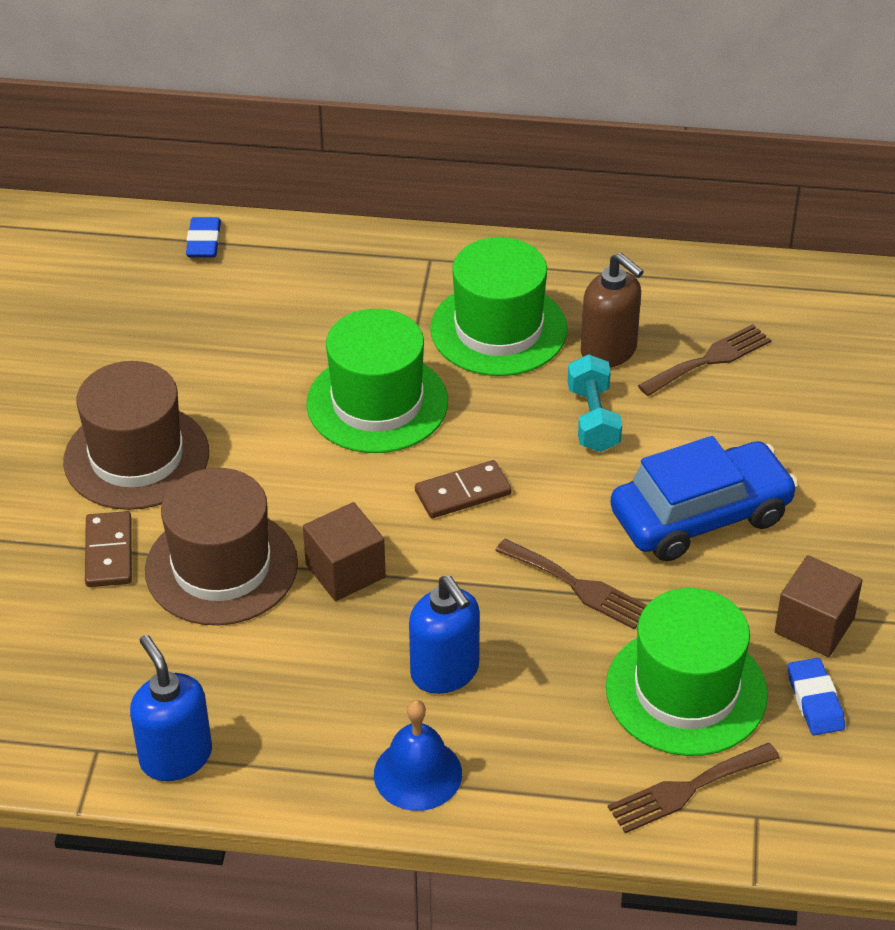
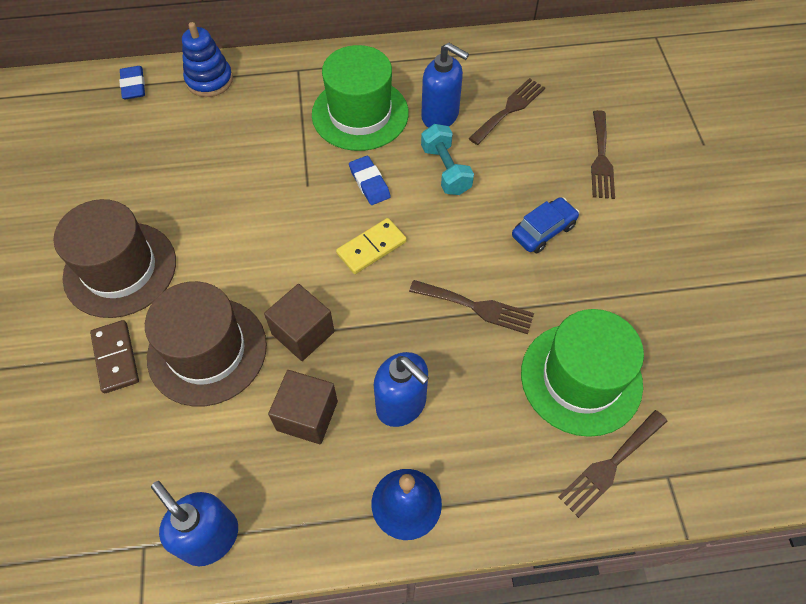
camera: 15 degrees left, 15 degrees up
green hat [306,309,448,453] -> none
brown domino [415,460,511,518] -> yellow domino [336,218,407,274]
brown soap dispenser [581,253,644,368] -> blue soap dispenser [421,43,469,128]
blue car [610,436,798,561] -> blue car [512,197,579,254], size x0.54
brown cube [775,555,863,657] -> brown cube moved to [268,370,338,444]
blue eraser [788,658,845,735] -> blue eraser moved to [349,156,391,205]
none -> blue stacking toy [182,22,233,97]
none -> brown fork [591,110,615,199]

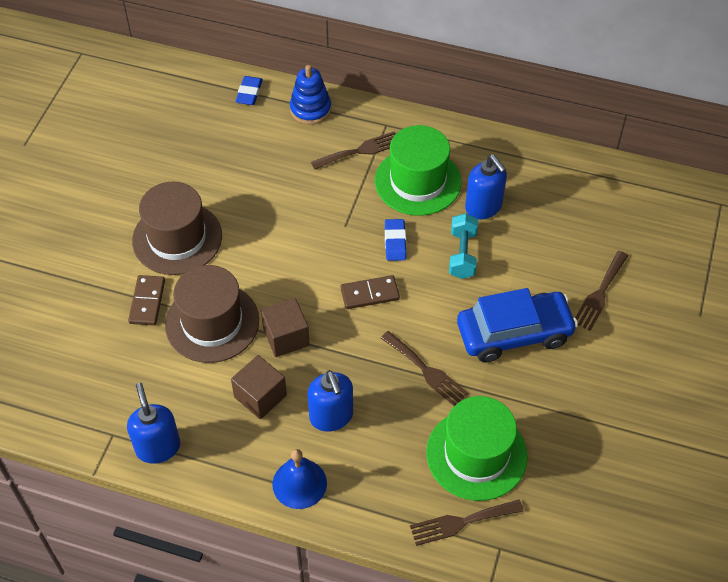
camera: 25 degrees right, 5 degrees down
yellow domino [336,218,407,274] -> brown domino [340,275,400,309]
brown fork [468,78,545,145] -> brown fork moved to [311,131,396,170]
blue car [512,197,579,254] -> blue car [457,288,578,363], size x1.86

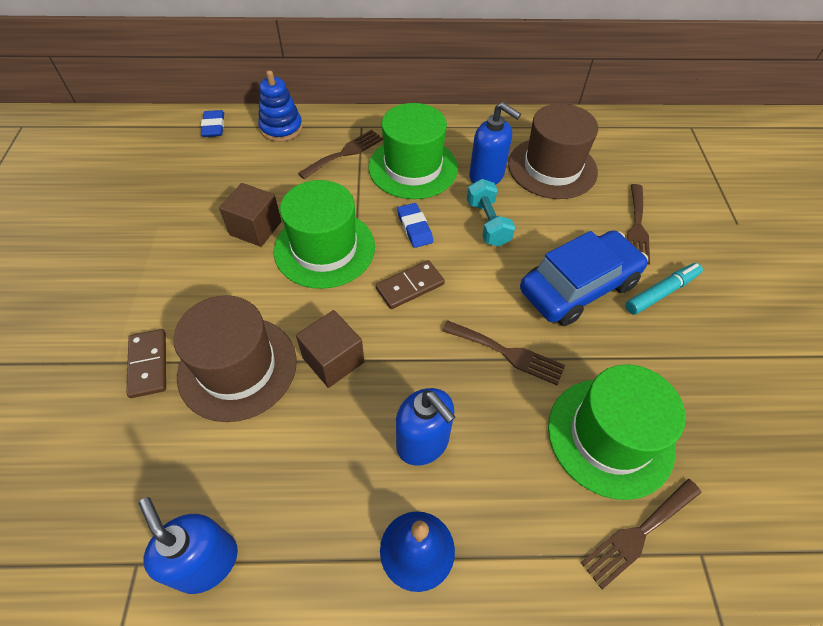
camera: 20 degrees left, 0 degrees up
brown hat [132,182,222,275] -> brown hat moved to [508,104,598,199]
brown cube [231,355,287,419] -> brown cube moved to [219,183,282,247]
none -> green hat [274,180,375,289]
none -> turquoise marker [626,263,703,315]

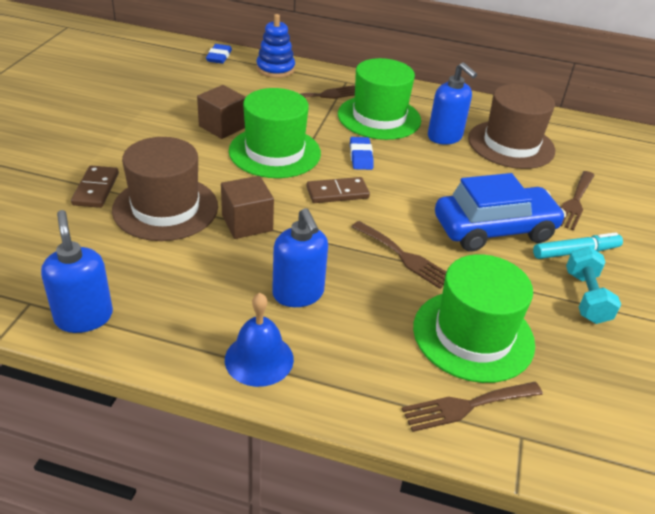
camera: 15 degrees right, 15 degrees down
turquoise dumbbell [467,179,515,247] -> turquoise dumbbell moved to [566,247,621,324]

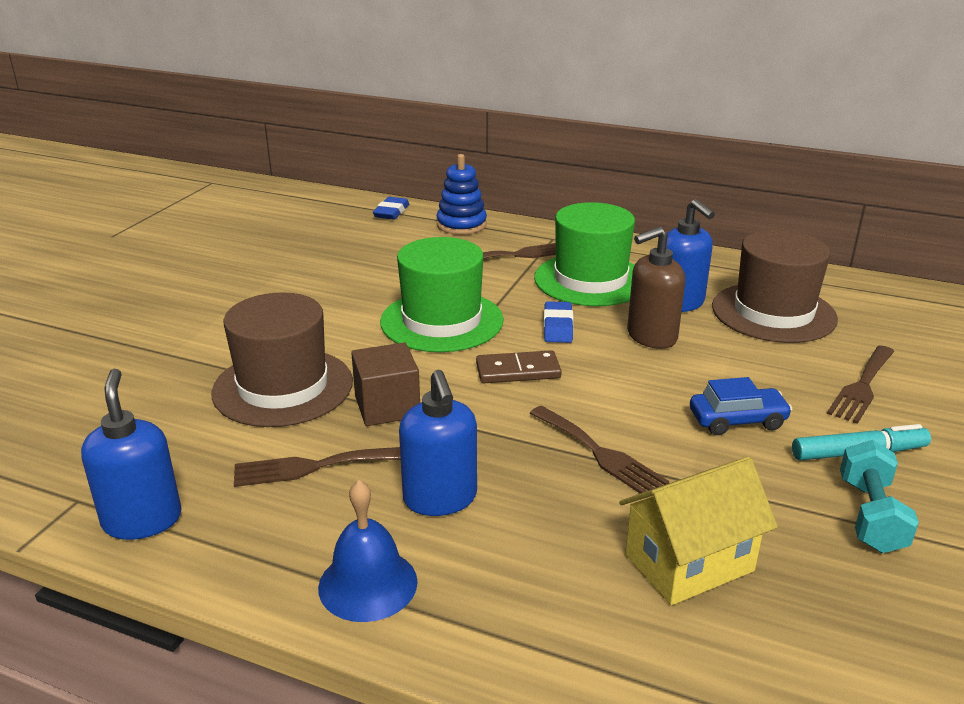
camera: 10 degrees right, 10 degrees down
brown domino [71,166,119,208] -> none
brown cube [197,85,246,139] -> none
brown fork [402,382,543,432] -> brown fork moved to [234,447,401,487]
green hat [413,254,535,383] -> yellow house [619,457,778,605]
blue car [435,173,566,252] -> blue car [690,377,793,435], size x0.54
none -> brown soap dispenser [627,227,685,349]

